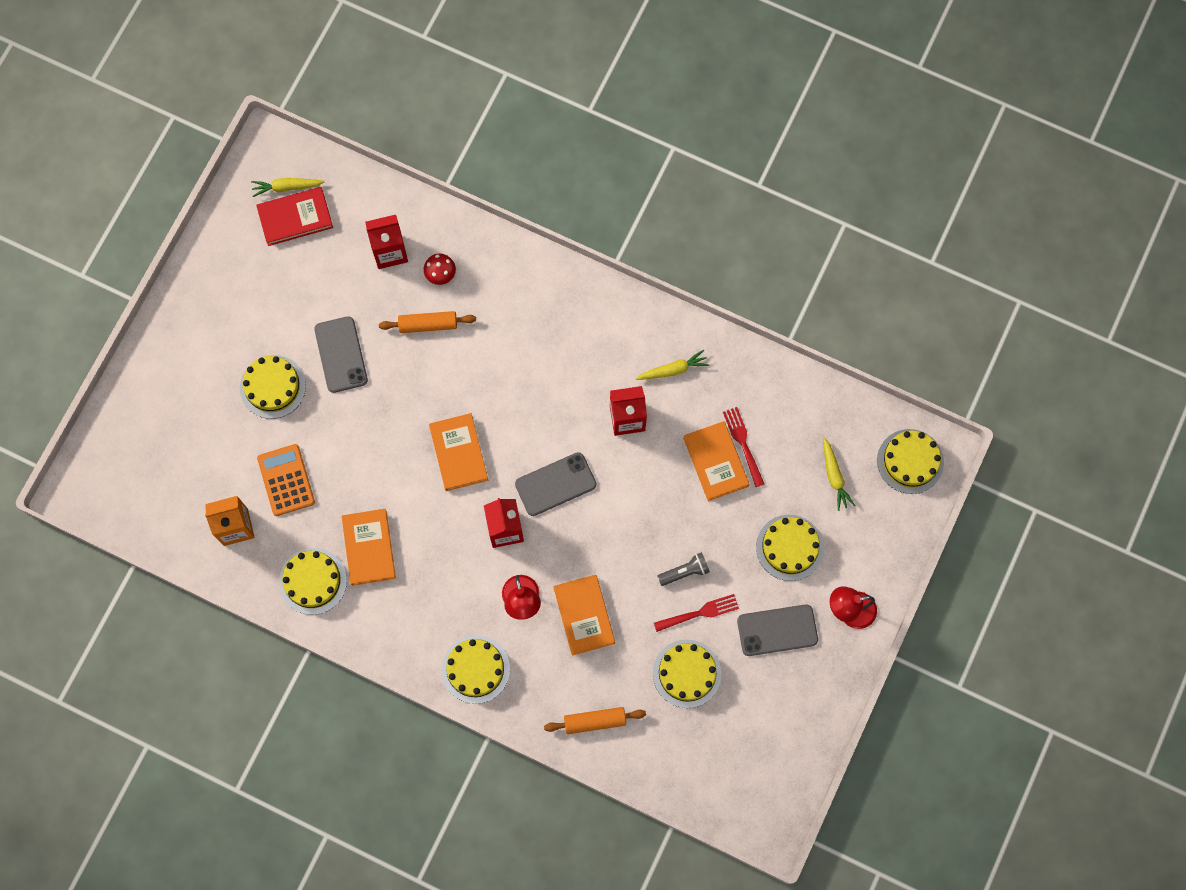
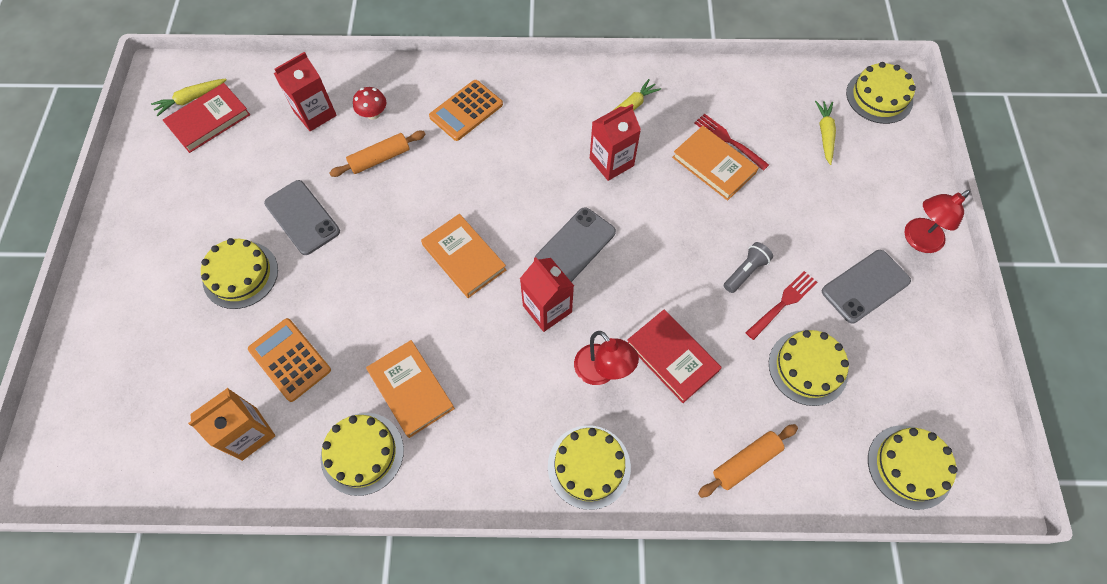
camera: 25 degrees left, 10 degrees down
orange book [553,575,615,656] -> red book [627,310,722,403]
yellow cake [756,515,824,581] -> yellow cake moved to [868,425,957,510]
yellow carrot [823,437,855,511] -> yellow carrot turned 135 degrees counterclockwise [815,101,836,165]
none -> orange calculator [429,80,503,141]

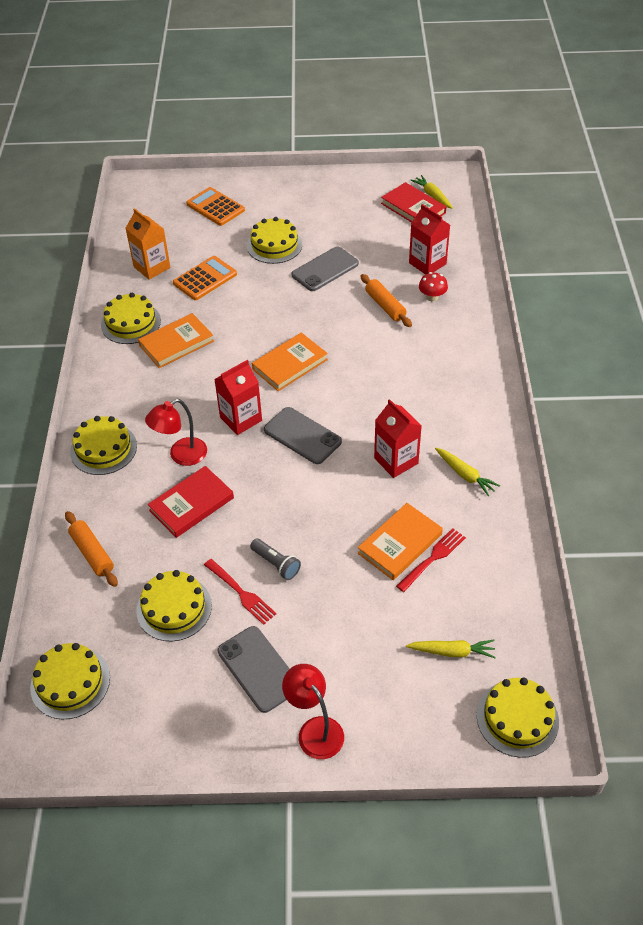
camera: 90 degrees right, 15 degrees down
orange calculator [429,80,503,141] -> orange calculator moved to [186,187,245,226]

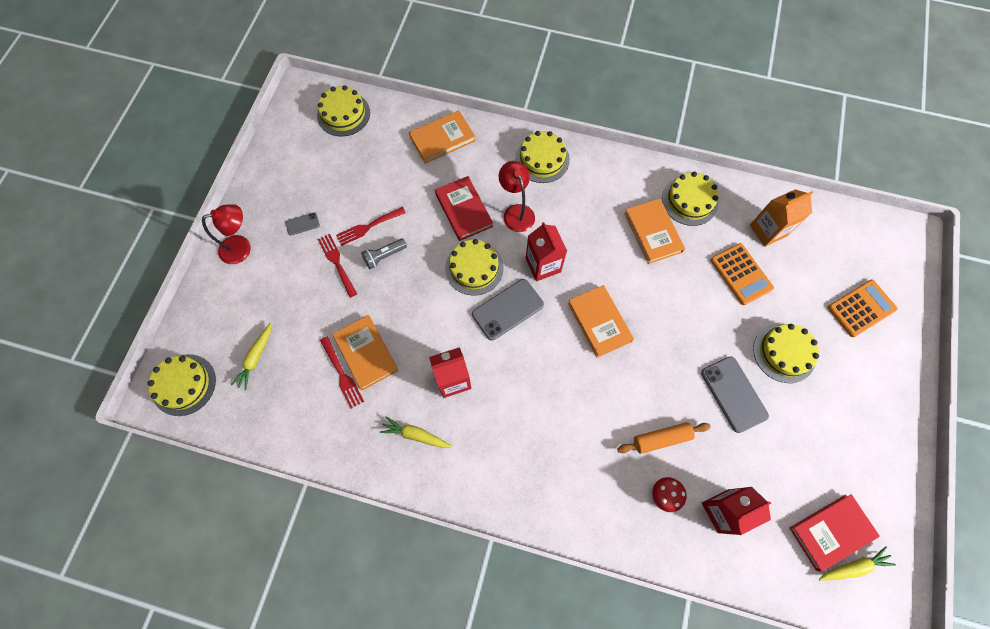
camera: 105 degrees right, 20 degrees up
orange rolling pin [65,511,118,587] -> orange book [409,111,475,164]
yellow cake [136,570,212,641] -> yellow cake moved to [445,239,504,296]
grey phone [218,626,290,713] -> grey phone [286,212,320,236], size x0.49
yellow carrot [435,448,500,497] -> yellow carrot turned 45 degrees clockwise [380,416,452,448]
none -> red fork [318,234,357,298]

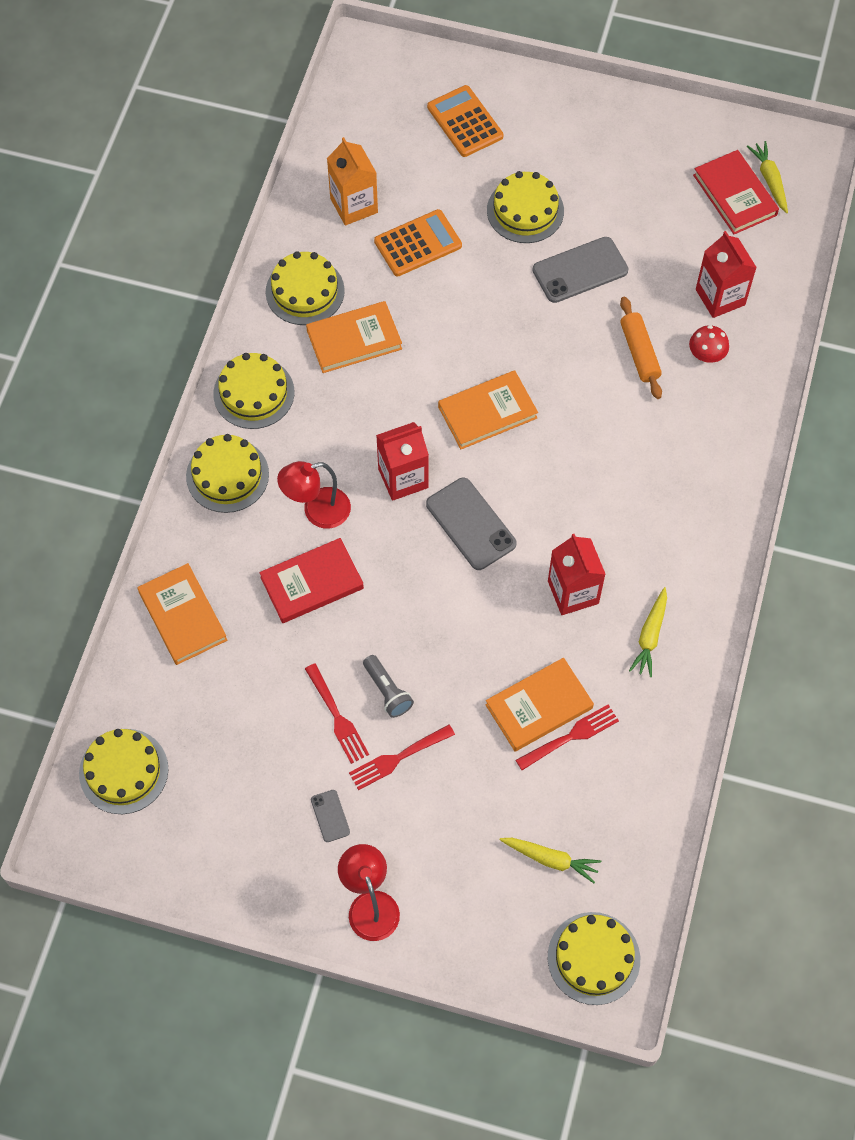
camera: 90 degrees left, 5 degrees down
yellow cake [445,239,504,296] -> yellow cake moved to [213,353,295,429]

